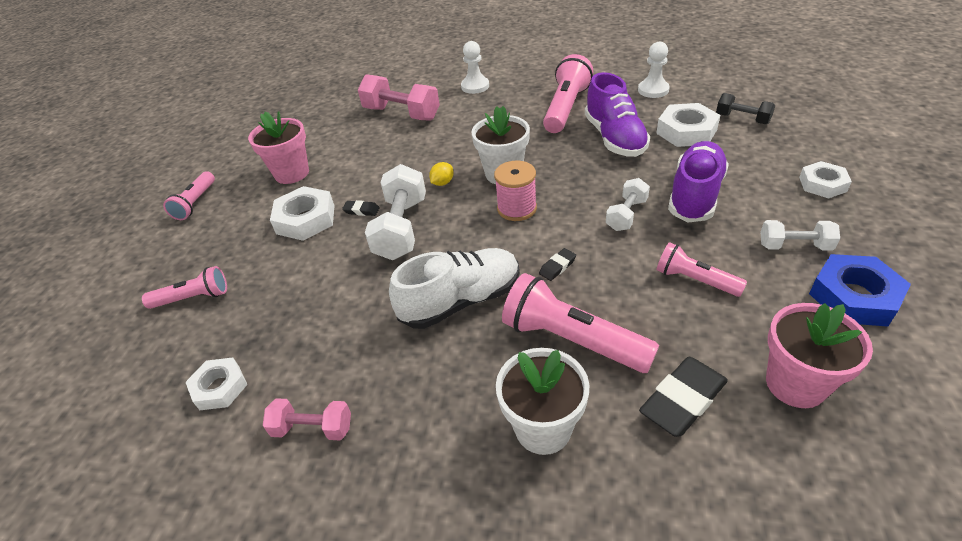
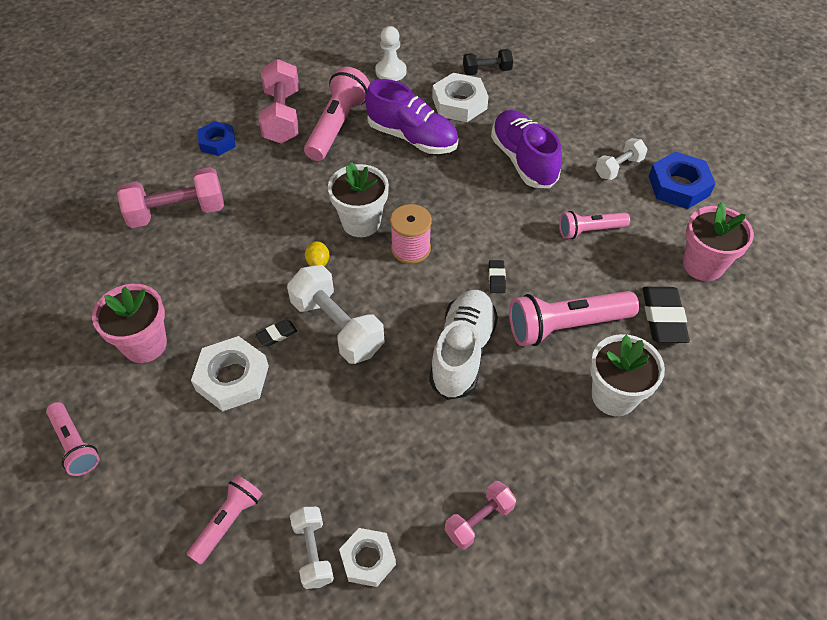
camera: 50 degrees left, 10 degrees up
white pawn [461,41,489,94] -> blue nut [198,121,235,156]
pink flashlight [543,54,593,133] -> pink flashlight turned 45 degrees clockwise [304,66,370,161]
white dumbbell [606,178,650,231] -> white dumbbell moved to [290,507,334,589]
white nut [799,161,852,198] -> none
none -> pink dumbbell [259,59,299,144]

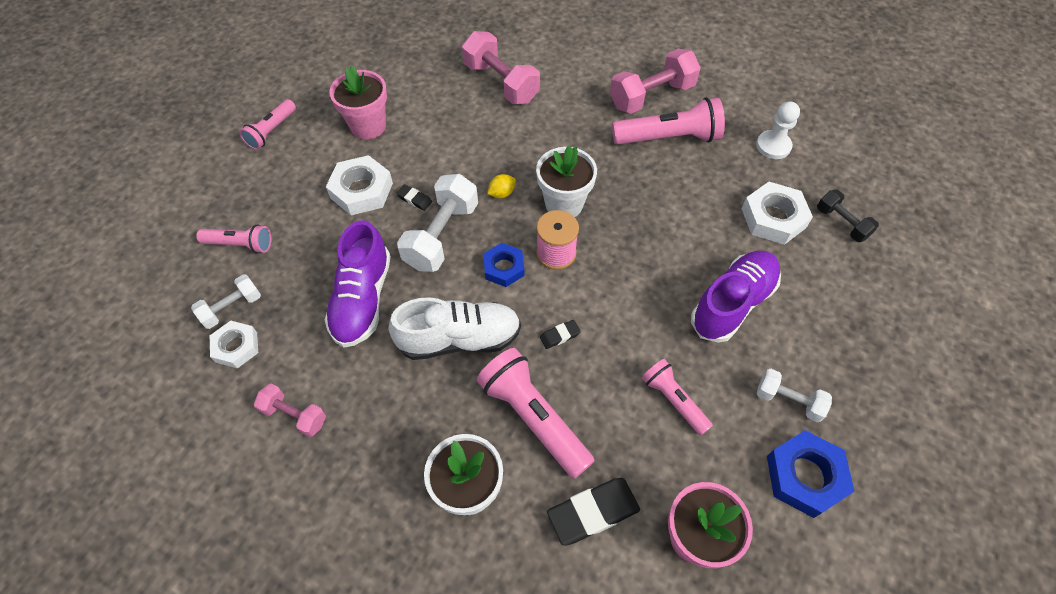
camera: 65 degrees right, 5 degrees up
blue nut [198,121,235,156] -> blue nut moved to [483,243,525,287]
purple shoe [365,79,459,154] -> purple shoe moved to [325,220,391,348]

